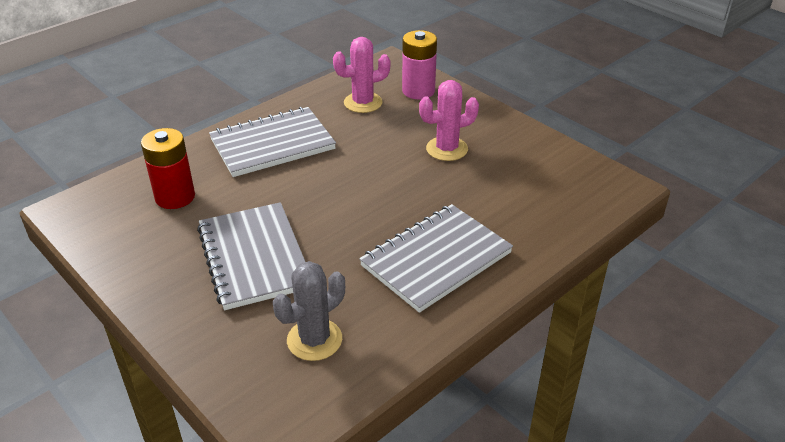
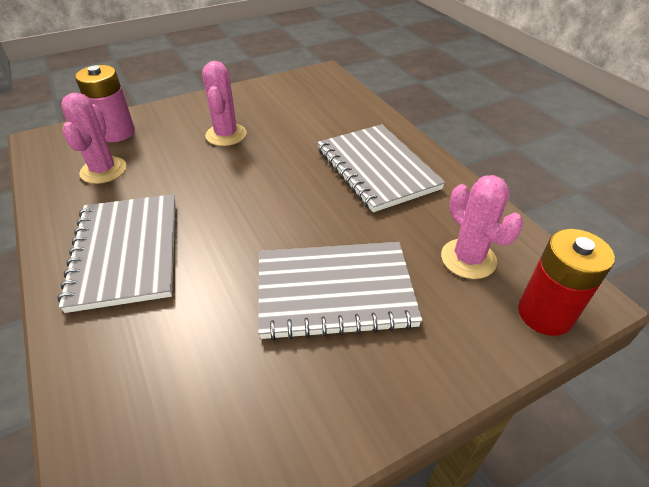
camera: 75 degrees left, 5 degrees up
red battery [141,128,195,209] -> red battery moved to [518,229,615,336]
grey cactus [273,261,345,361] -> pink cactus [441,175,523,279]

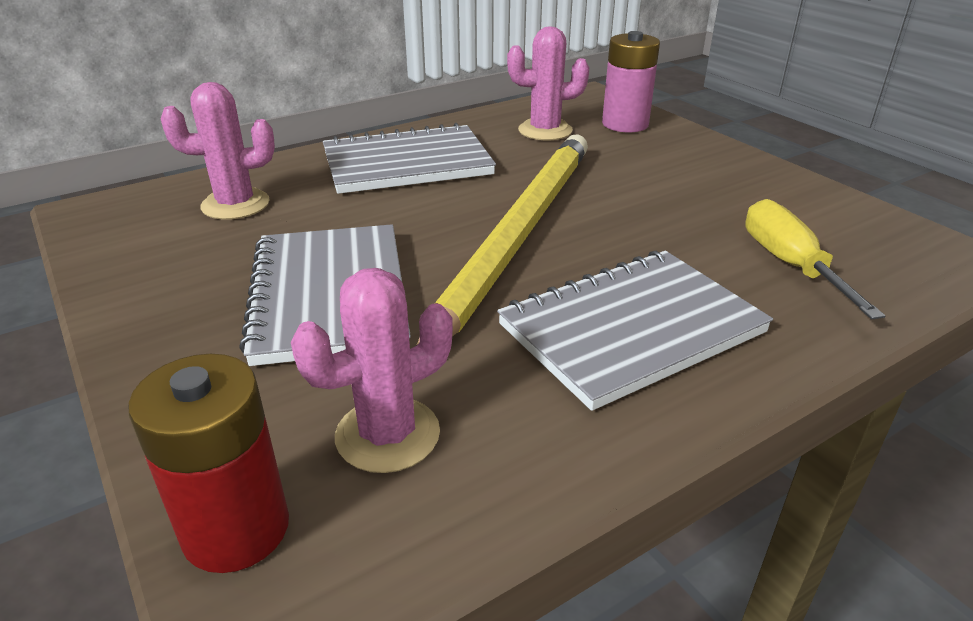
camera: 85 degrees right, 10 degrees down
pink cactus [202,61,246,146] -> pink cactus moved to [161,82,275,220]
none -> yellow pencil [416,134,588,346]
none -> yellow screwdriver [745,199,885,319]

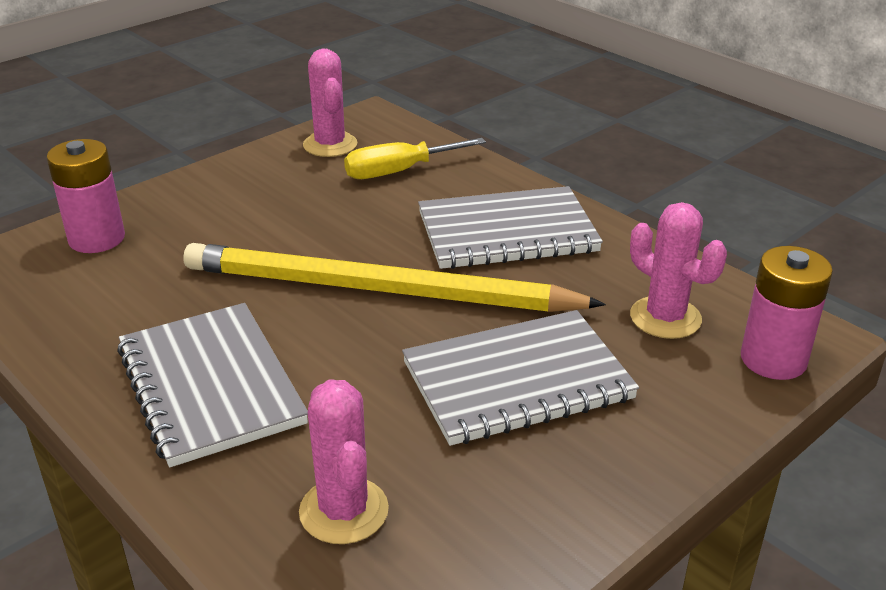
camera: 100 degrees left, 0 degrees up
red battery [128,354,289,573] -> pink battery [741,246,833,380]
grey notebook [497,251,773,411] -> grey notebook turned 60 degrees counterclockwise [418,186,603,269]
pink cactus [507,26,589,140] -> pink cactus moved to [303,48,357,157]

